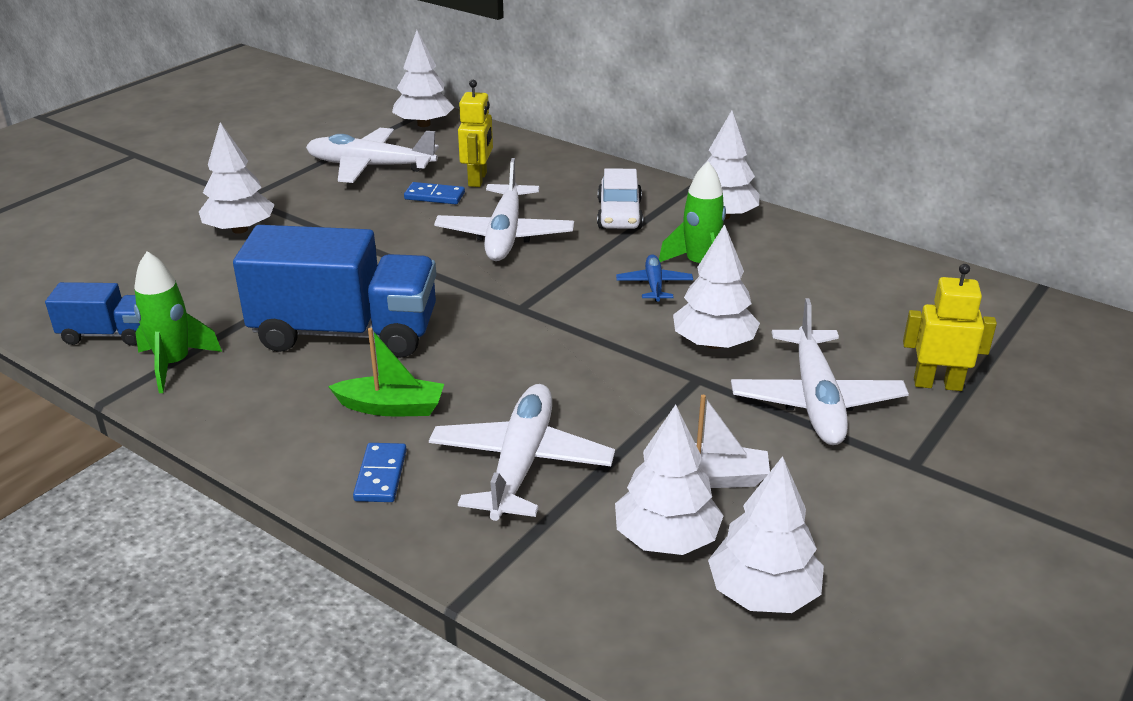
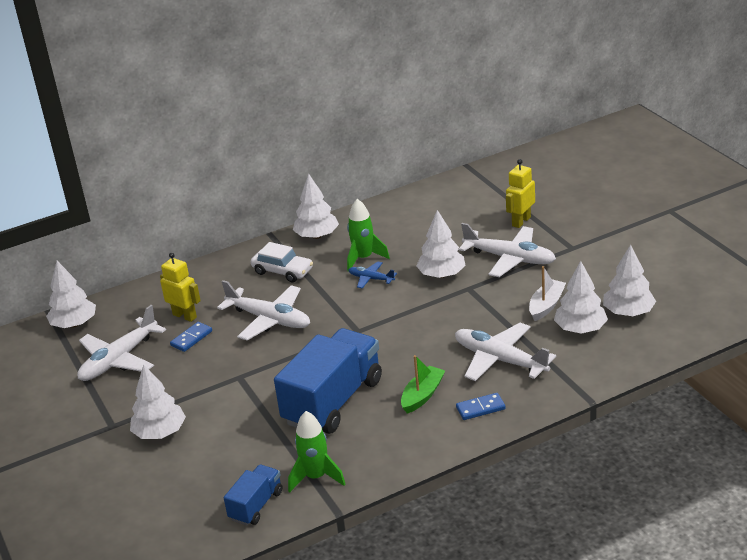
camera: 60 degrees left, 0 degrees up
blue domino [353,443,407,502] -> blue domino turned 45 degrees counterclockwise [456,393,506,420]

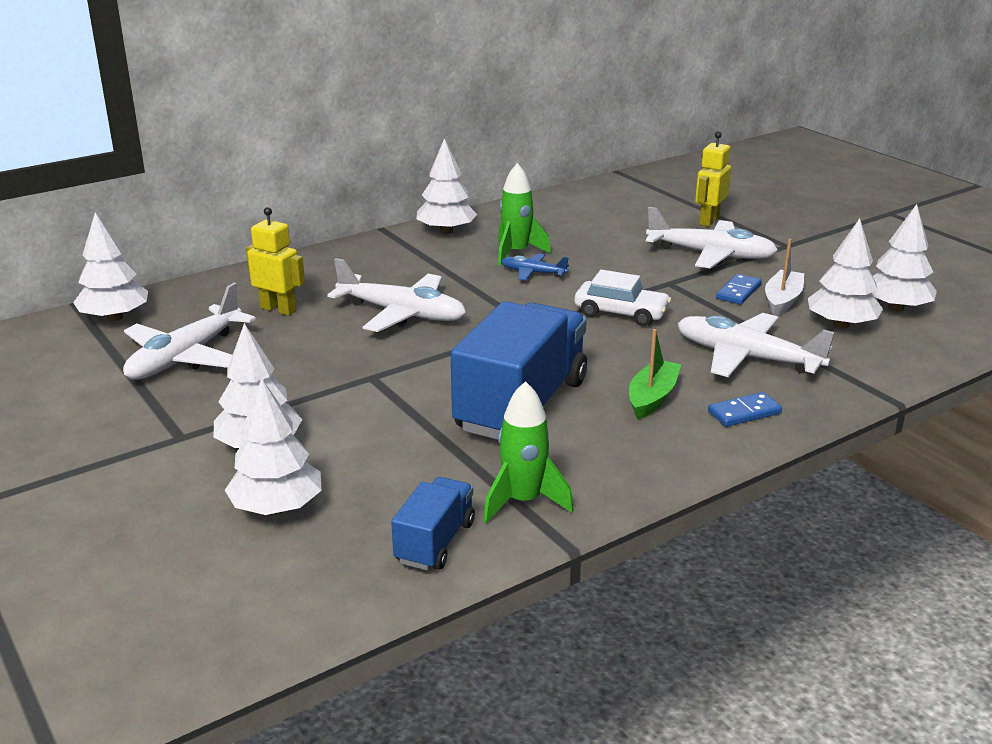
camera: 10 degrees left, 5 degrees down
blue domino [170,322,212,352] -> blue domino moved to [716,274,762,305]
white car [251,242,313,282] -> white car moved to [575,270,671,326]
white tree [416,210,466,278] -> white tree moved to [225,379,322,515]

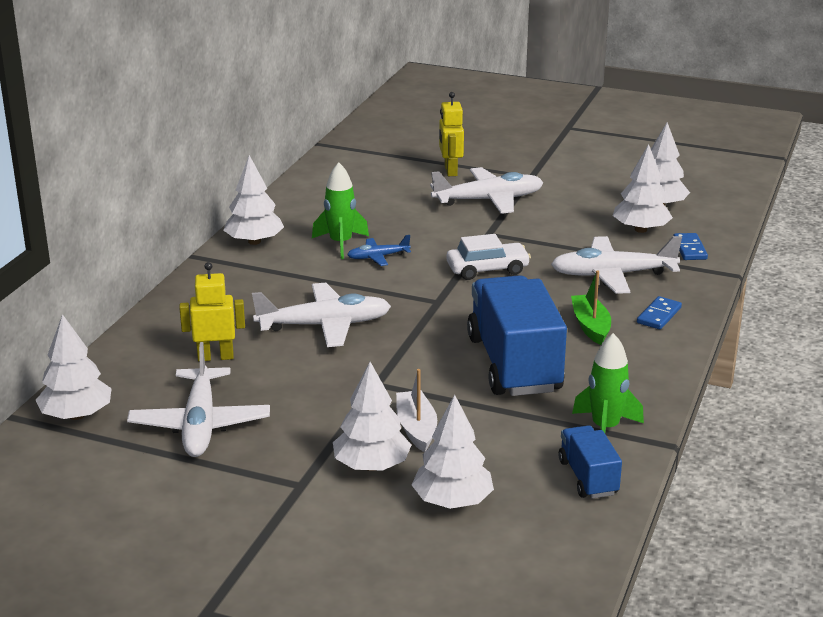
camera: 35 degrees left, 0 degrees up
blue domino [716,274,762,305] -> blue domino moved to [673,233,708,260]
white boat [765,239,804,316] -> white boat moved to [396,369,437,452]

